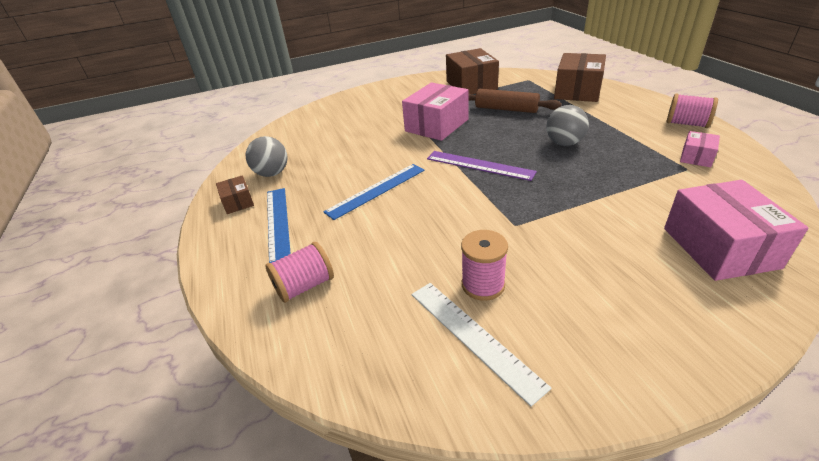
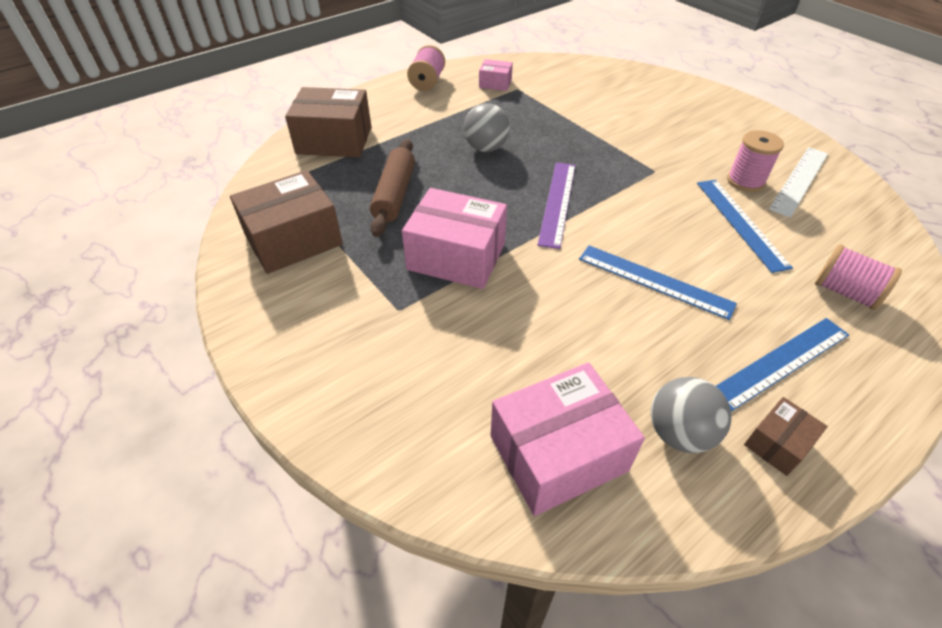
camera: 110 degrees left, 10 degrees up
pink box [664,180,808,281] -> pink box moved to [491,363,645,516]
none -> blue ruler [697,180,793,273]

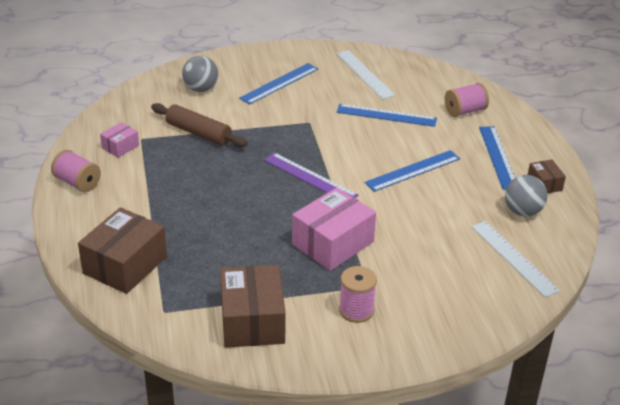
camera: 65 degrees left, 10 degrees down
brown rolling pin [370,139,415,237] -> brown rolling pin moved to [151,103,248,147]
grey ball [463,103,510,152] -> grey ball moved to [182,56,218,92]
pink box [491,363,645,516] -> white ruler [472,221,560,297]
pink spool [727,130,784,192] -> pink spool moved to [339,266,377,323]
none -> blue ruler [239,63,318,105]

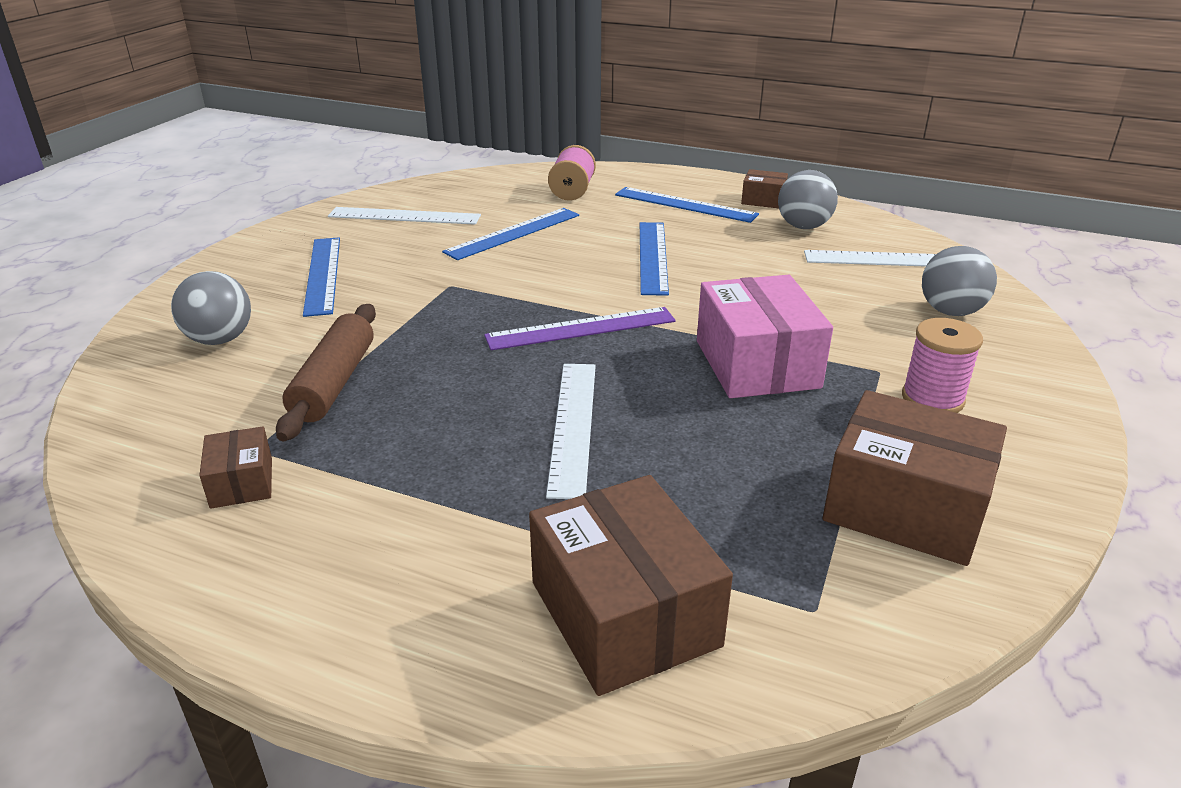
camera: 55 degrees left, 5 degrees down
pink spool [51,150,101,192] -> none
pink box [100,122,139,158] -> brown box [199,426,272,509]
brown rolling pin [151,103,248,147] -> brown rolling pin turned 60 degrees counterclockwise [276,304,376,441]
none -> white ruler [546,364,596,499]
none -> grey ball [922,246,997,316]

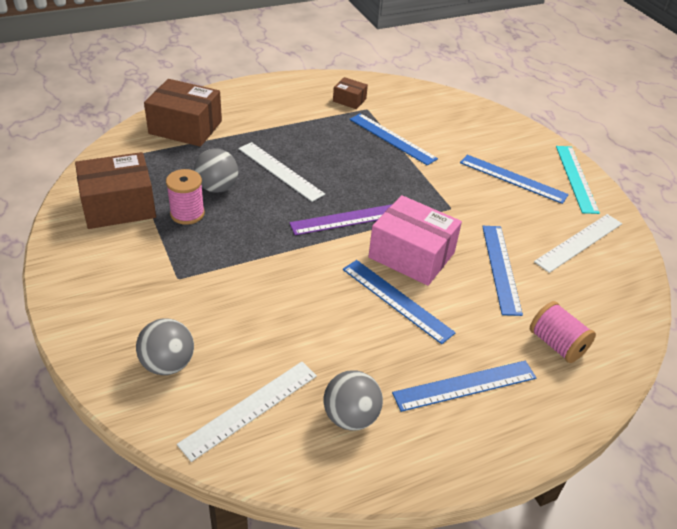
camera: 130 degrees right, 10 degrees up
grey ball [171,271,251,345] -> grey ball moved to [194,148,238,193]
brown rolling pin [276,304,376,441] -> blue ruler [349,113,438,166]
purple ruler [484,307,676,350] -> purple ruler turned 45 degrees clockwise [289,204,392,235]
pink box [697,275,833,398] -> pink box moved to [368,195,462,286]
brown box [741,169,788,208] -> none
pink spool [902,318,983,413] -> pink spool moved to [166,169,205,225]
none -> turquoise ruler [556,146,600,214]

